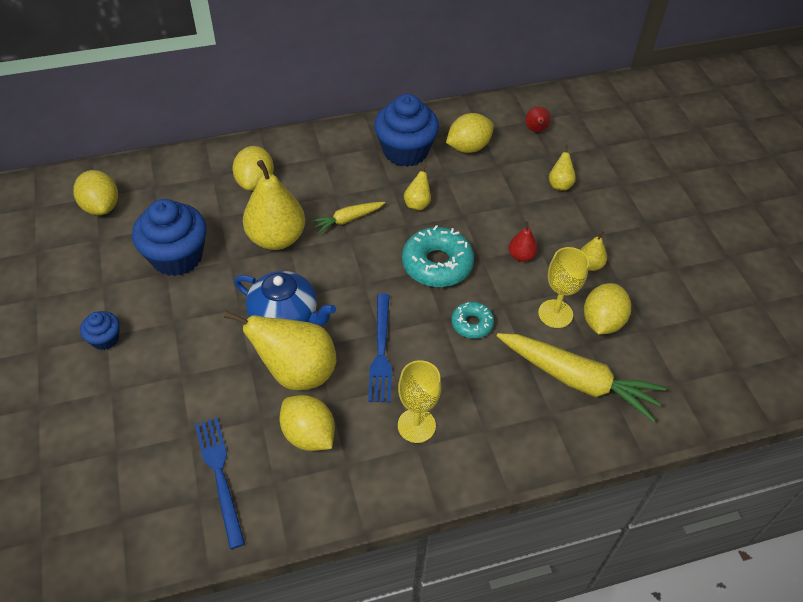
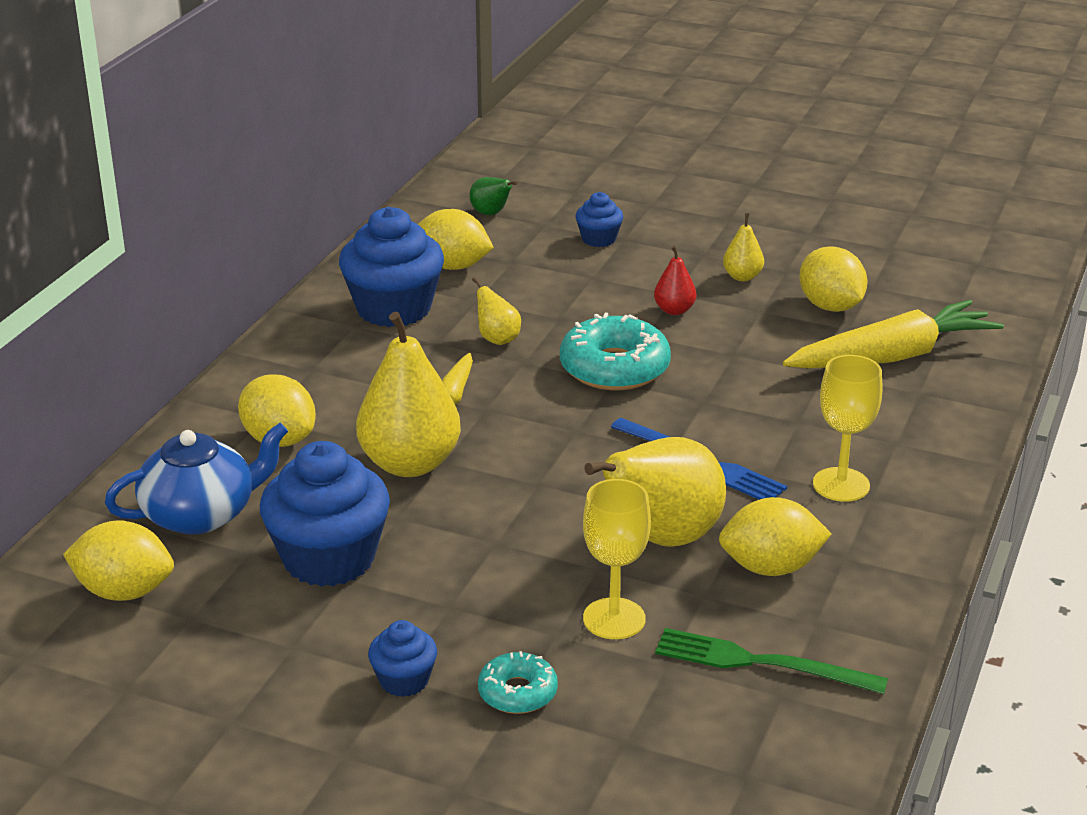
camera: 50 degrees left, 20 degrees down
blue fork [195,418,245,549] -> green fork [655,628,888,694]
blue teapot [234,271,336,326] -> blue teapot moved to [105,423,288,535]
yellow lemon [446,113,494,153] -> yellow lemon turned 75 degrees counterclockwise [418,209,494,270]
turquoise donut [451,302,494,339] -> turquoise donut moved to [478,651,558,714]
red pear [525,107,551,132] -> green pear [469,177,518,215]
yellow goblet [538,247,589,328] -> yellow goblet moved to [583,479,651,639]
yellow pear [549,144,576,191] -> blue cupcake [575,192,623,247]

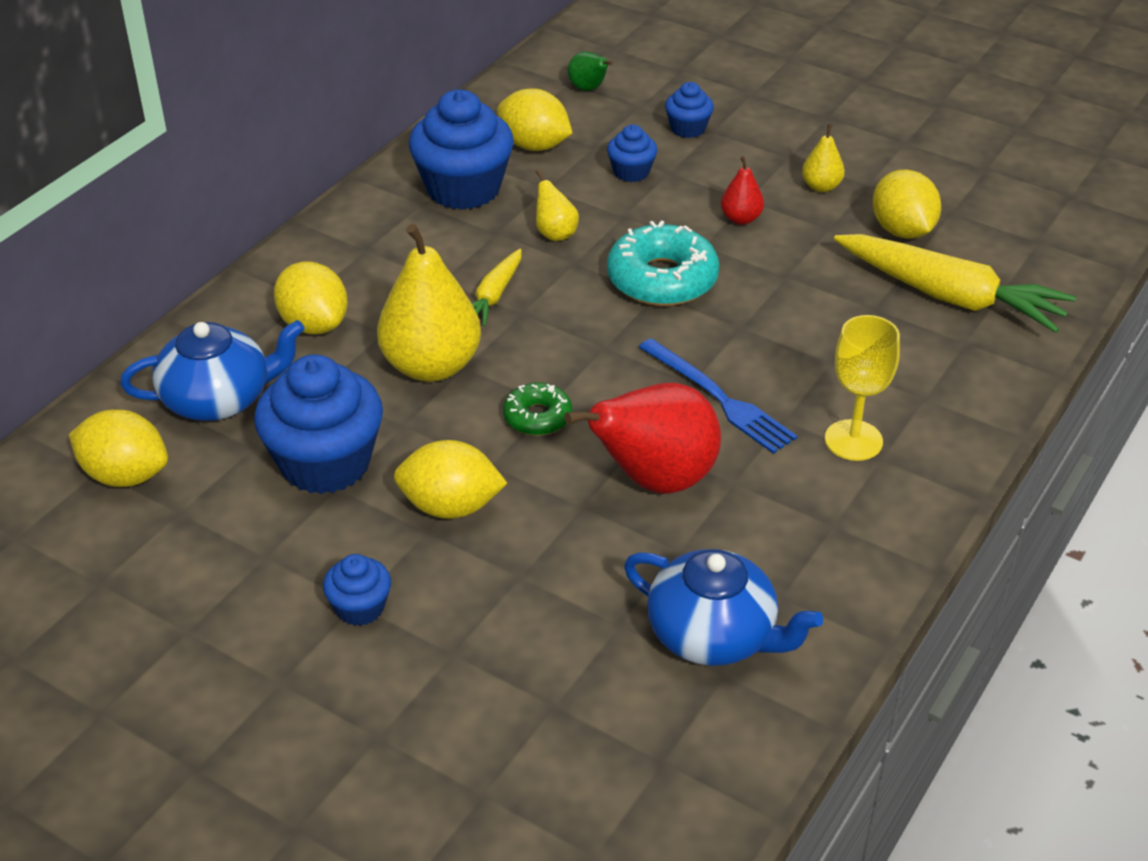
camera: 10 degrees right, 10 degrees up
turquoise donut [478,651,558,714] -> none
yellow goblet [583,479,651,639] -> none
yellow pear [584,437,726,547] -> red pear [564,383,721,494]
green fork [655,628,888,694] -> blue teapot [624,549,823,666]
yellow lemon [719,497,832,576] -> yellow lemon moved to [394,440,507,519]
yellow carrot [783,300,1004,369] -> yellow carrot turned 45 degrees clockwise [834,234,1076,333]
none -> green donut [503,383,572,436]
none -> blue cupcake [607,125,657,182]

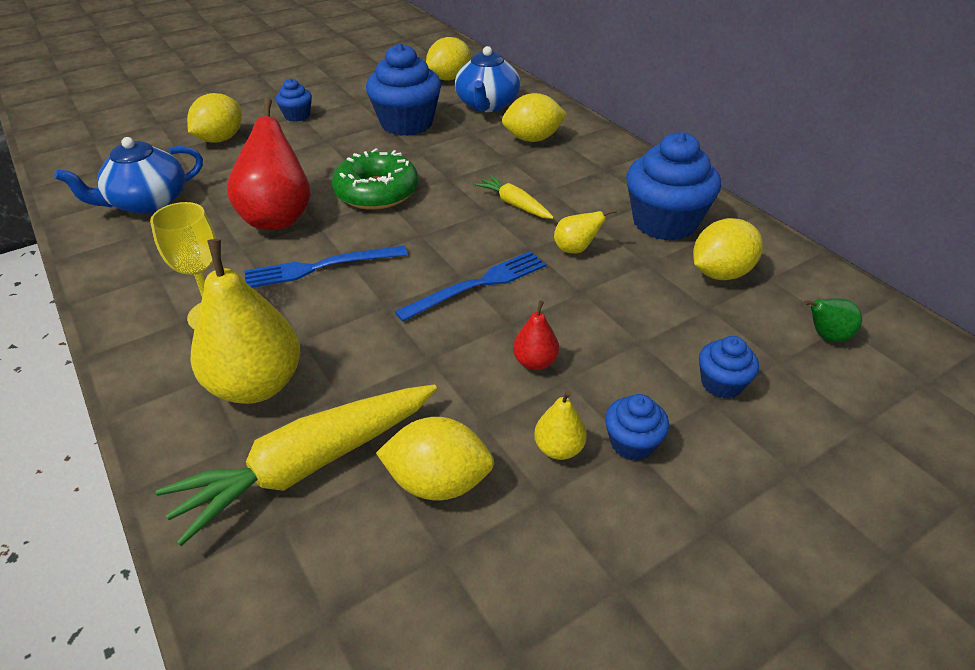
camera: 115 degrees right, 0 degrees up
yellow pear [377,224,481,382] -> yellow pear moved to [191,239,300,404]
yellow lemon [394,440,507,519] -> yellow lemon moved to [187,93,242,143]
green donut [503,383,572,436] -> green donut [332,148,419,210], size x1.78
blue cupcake [607,125,657,182] -> blue cupcake moved to [605,394,669,461]
turquoise donut [607,221,719,306] -> blue fork [394,251,546,322]

